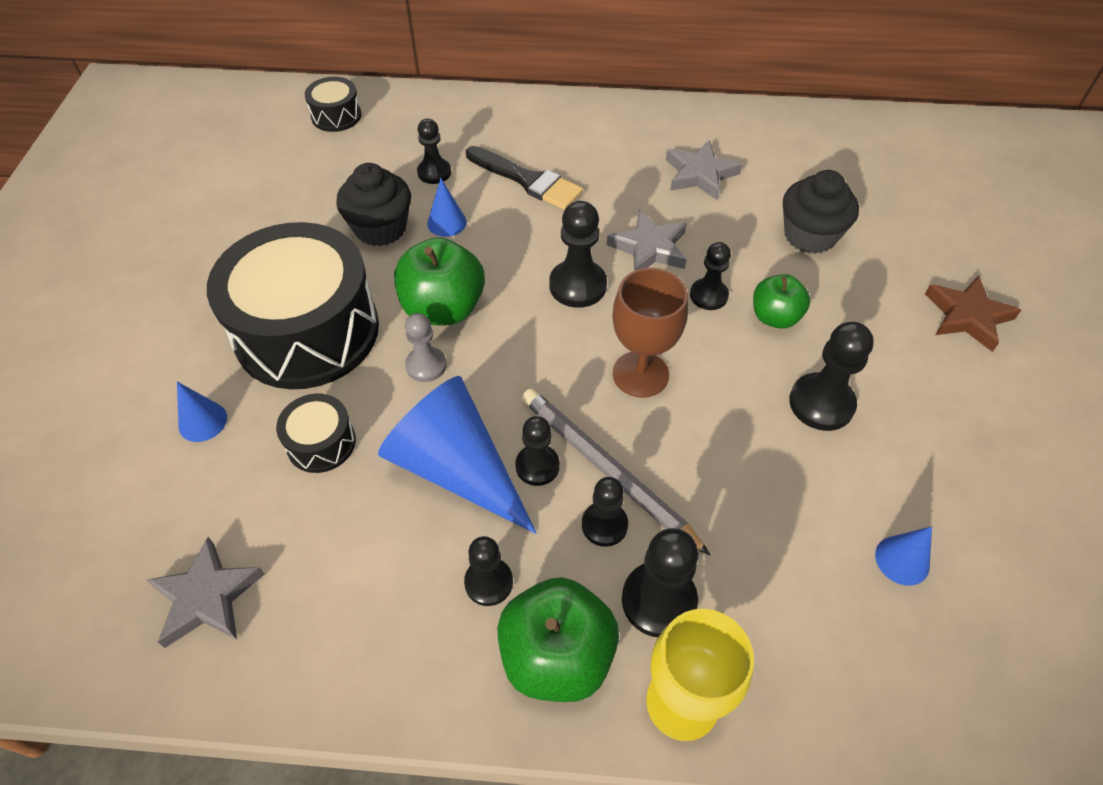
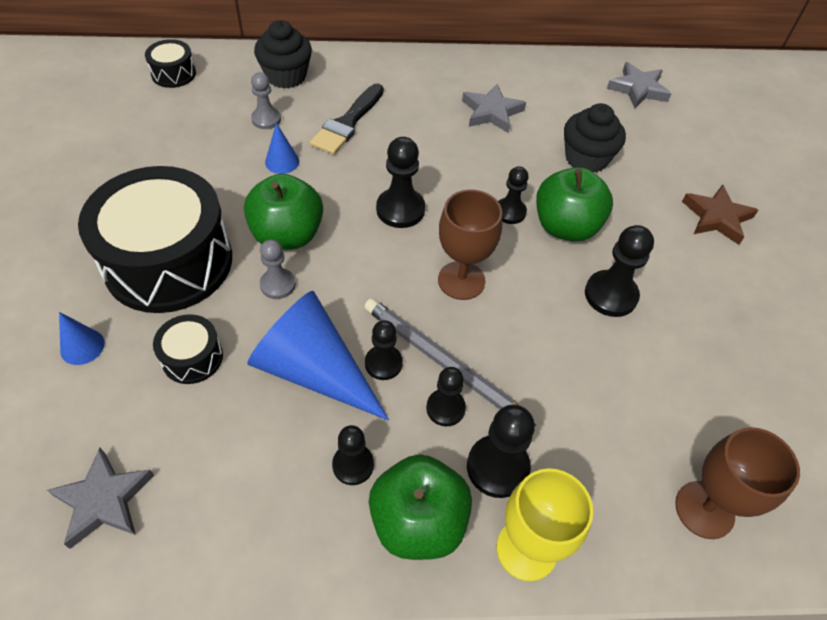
camera: 10 degrees left, 0 degrees up
black cupcake [336,163,411,246] -> black cupcake moved to [254,20,312,89]
black pawn [417,119,451,184] -> grey pawn [251,72,281,129]
black brush [466,146,583,210] -> black brush turned 90 degrees clockwise [310,84,384,155]
grey star [607,209,687,271] -> grey star moved to [607,62,671,109]
green apple [753,274,810,329] -> green apple [536,167,613,241], size x1.61
blue cone [875,526,932,586] -> none
none -> brown goblet [675,427,800,539]

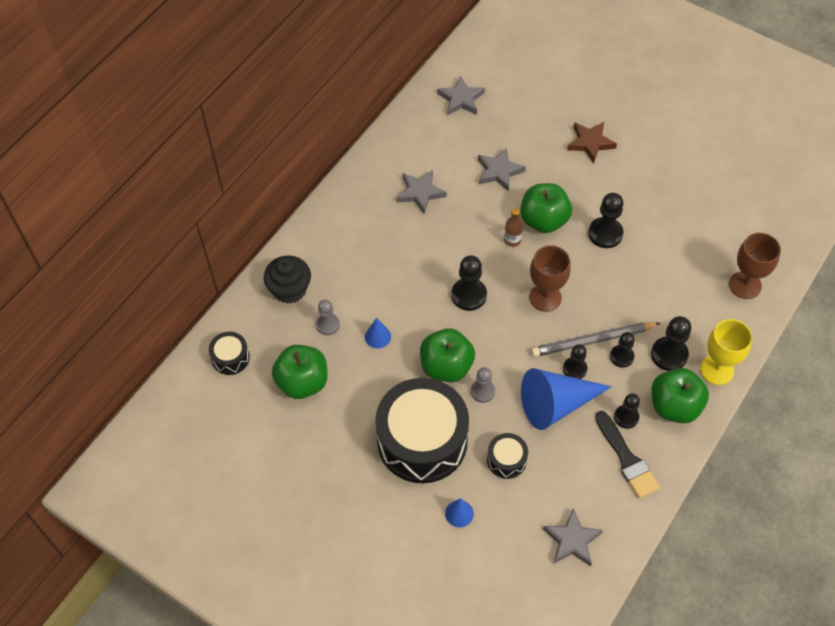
camera: 50 degrees left, 5 degrees up
black brush [310,84,384,155] -> black brush moved to [595,411,660,499]
black pawn [498,166,529,224] -> brown bottle [504,208,523,247]
black cupcake [564,103,626,173] -> grey star [478,147,526,192]
none -> green apple [272,345,328,399]

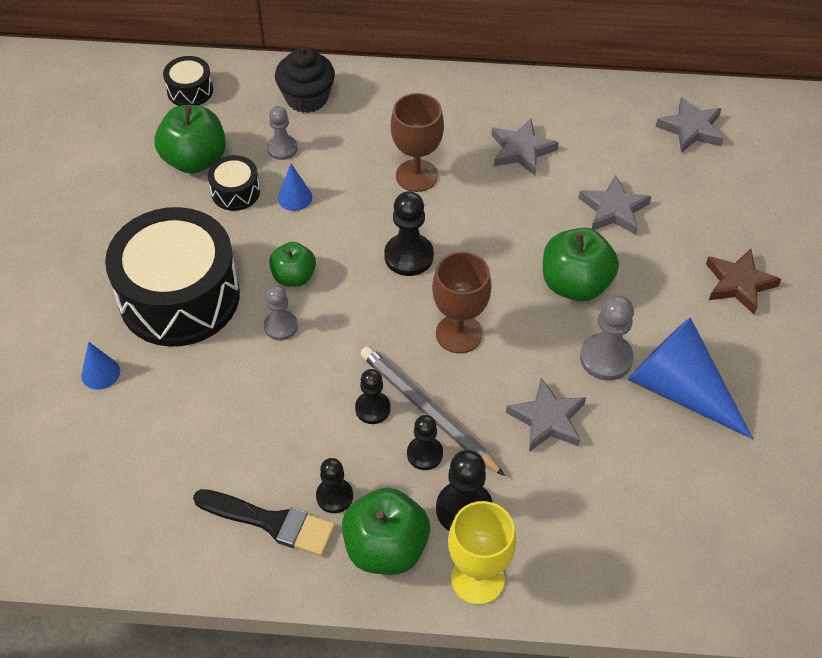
camera: 60 degrees right, 5 degrees down
green apple [420,328,475,382] -> green apple [269,242,316,287], size x0.62
black drum [487,433,528,479] -> black drum moved to [208,155,260,211]
brown bottle [504,208,523,247] -> none
blue cone [521,368,612,430] -> blue cone moved to [628,317,753,439]
grey star [543,508,603,566] -> grey star moved to [506,378,586,452]
black pawn [588,193,624,248] -> grey pawn [580,295,634,381]
black brush [595,411,660,499] -> black brush turned 105 degrees counterclockwise [193,489,335,556]
brown goblet [729,233,781,299] -> brown goblet moved to [391,93,444,192]

